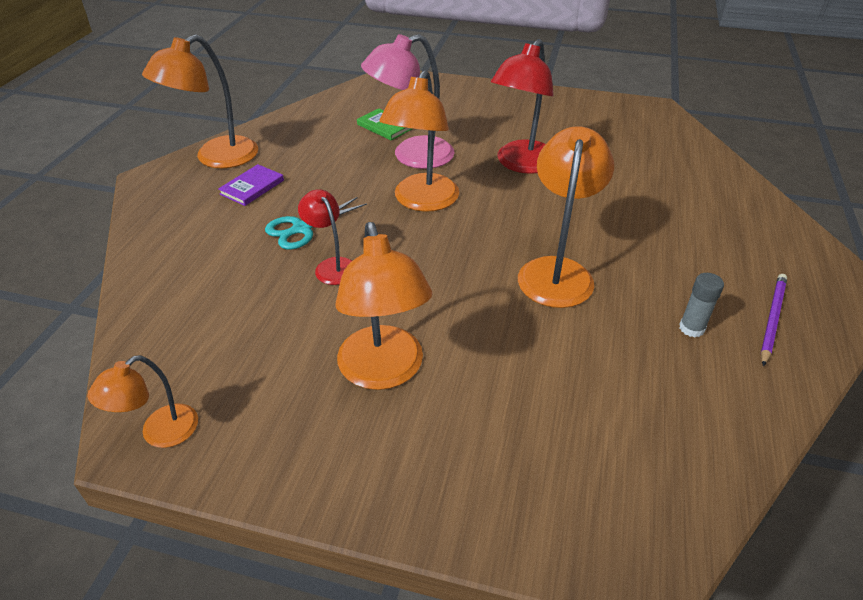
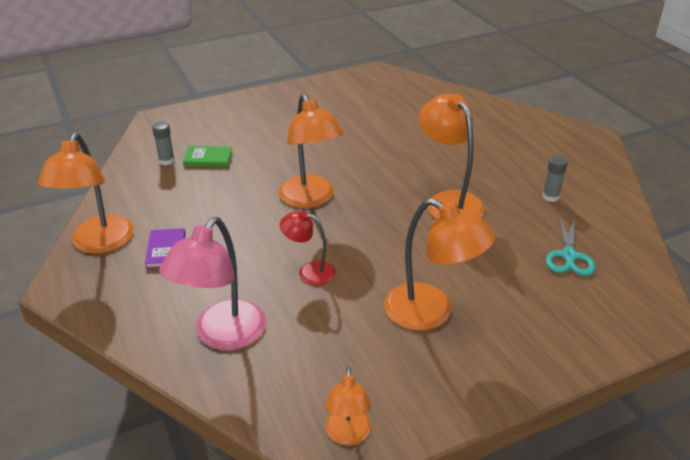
camera: 40 degrees left, 5 degrees down
turquoise scissors [265,197,367,250] -> turquoise scissors moved to [546,215,596,276]
pink lamp [361,34,454,169] -> pink lamp moved to [159,217,266,350]
red lamp [491,39,553,174] -> none
purple pencil [761,274,787,366] -> none
none -> grey glue stick [152,122,175,165]

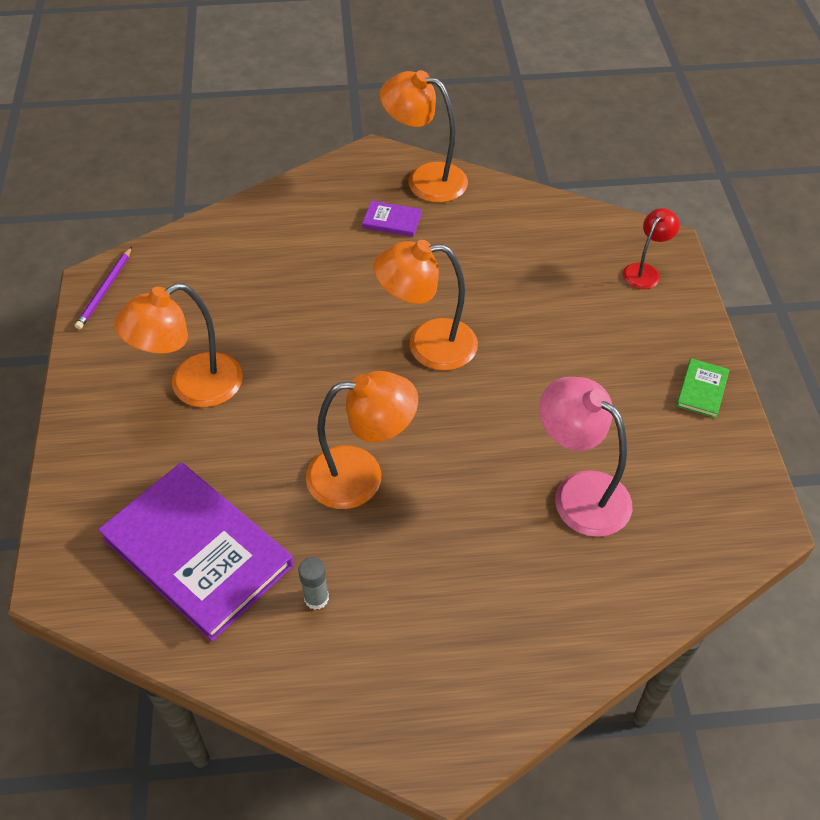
camera: 110 degrees right, 15 degrees up
grey glue stick [152,122,175,165] -> none
pink lamp [159,217,266,350] -> pink lamp moved to [539,377,632,537]
green book [183,146,233,167] -> green book moved to [676,358,730,418]
red lamp [280,211,336,285] -> red lamp moved to [623,208,680,289]
orange lamp [325,367,371,446] -> purple pencil [75,247,132,329]
turquoise scissors [546,215,596,276] -> purple book [98,462,294,642]

